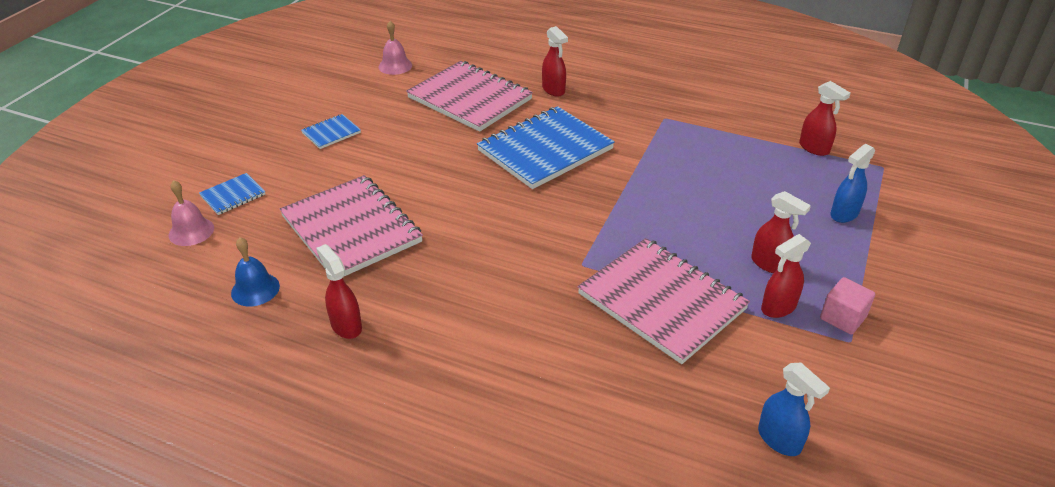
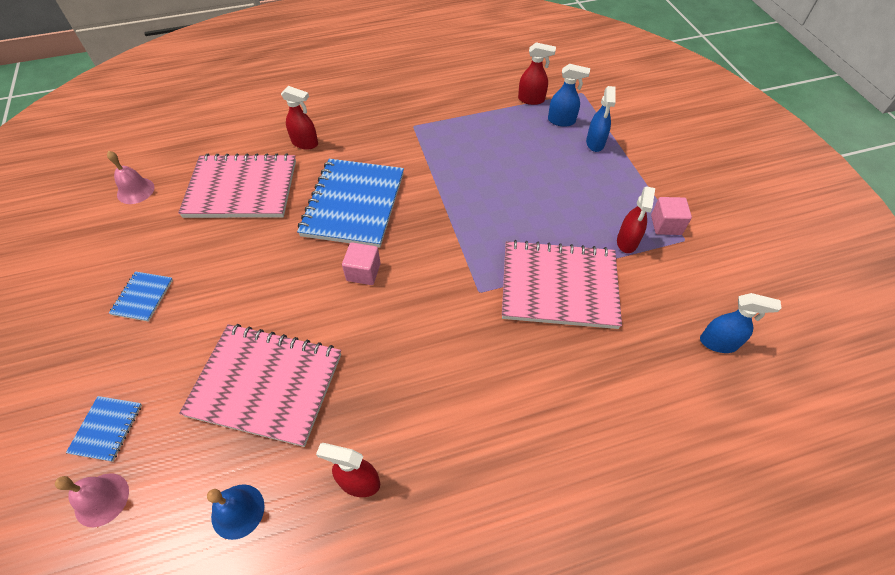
camera: 40 degrees left, 15 degrees up
red spray bottle [751,191,811,273] -> none
none -> pink cube [342,242,381,285]
none -> blue spray bottle [548,64,590,127]

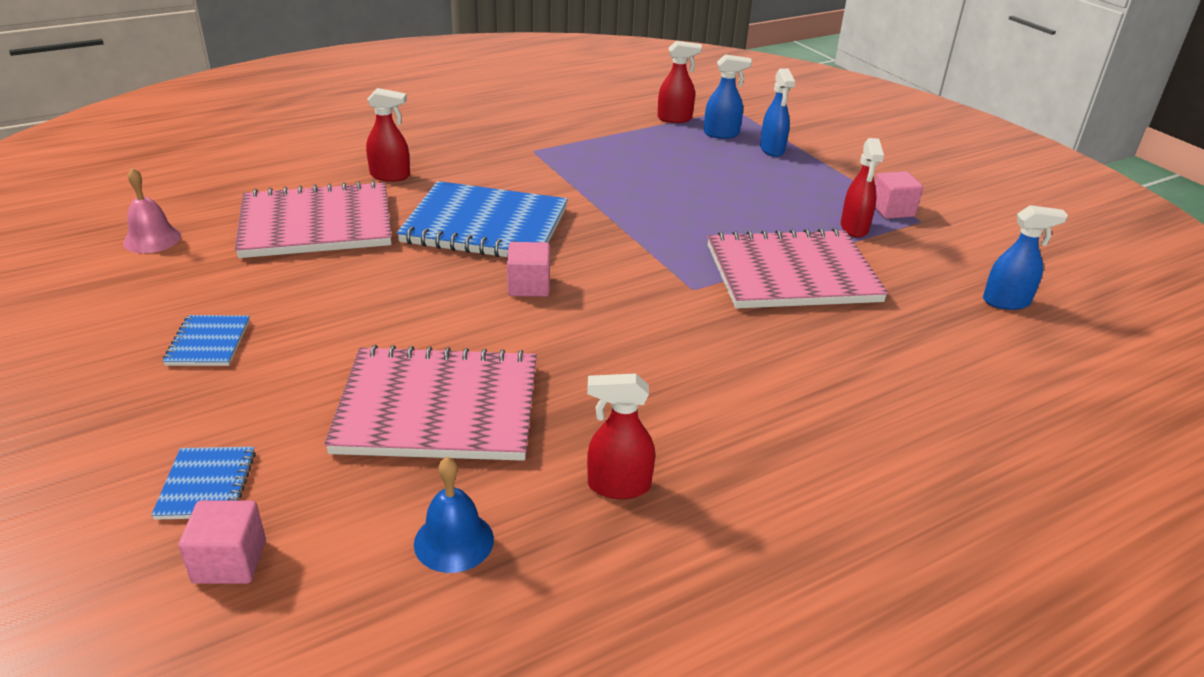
camera: 15 degrees left, 20 degrees down
pink bell [55,473,129,527] -> pink cube [179,500,266,584]
blue notebook [297,159,404,248] -> blue notebook turned 75 degrees counterclockwise [397,181,568,257]

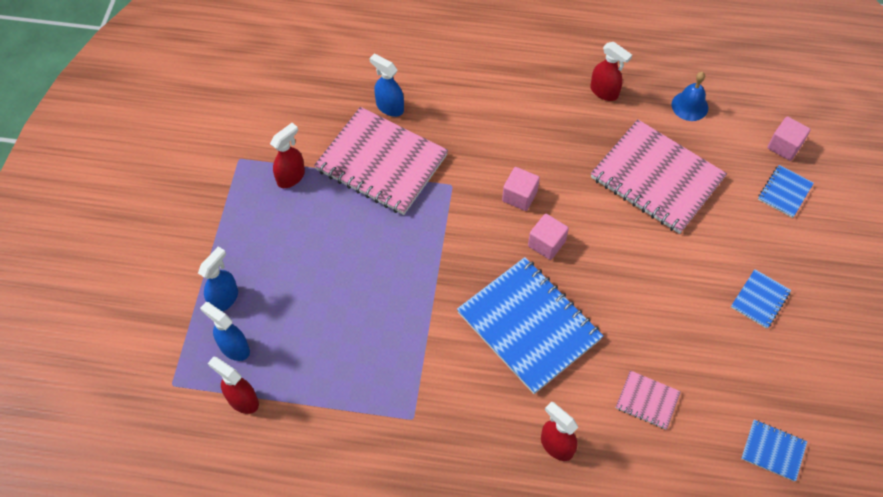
camera: 140 degrees left, 25 degrees up
pink bell [123,168,181,253] -> blue notebook [741,420,807,482]
pink notebook [235,180,392,258] -> pink notebook [616,370,681,429], size x0.45
pink cube [875,171,923,219] -> pink cube moved to [502,167,540,211]
blue spray bottle [983,205,1068,310] -> blue spray bottle moved to [369,54,404,117]

